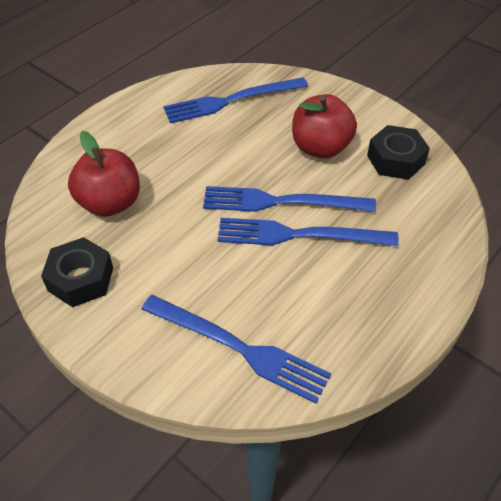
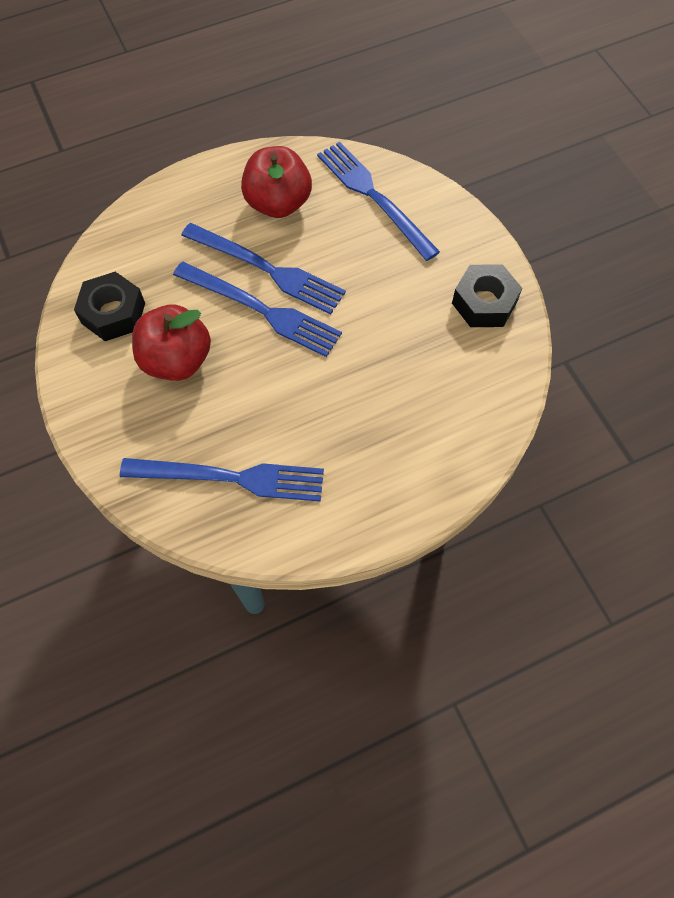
camera: 155 degrees left, 15 degrees up
red apple [68,131,140,217] -> red apple moved to [241,146,312,218]

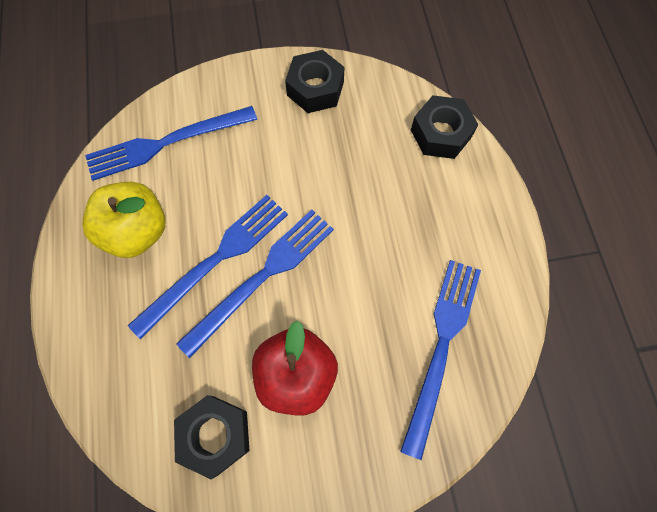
camera: 75 degrees left, 5 degrees up
red apple [241,146,312,218] -> yellow apple [82,182,165,258]
none -> black nut [411,95,478,159]

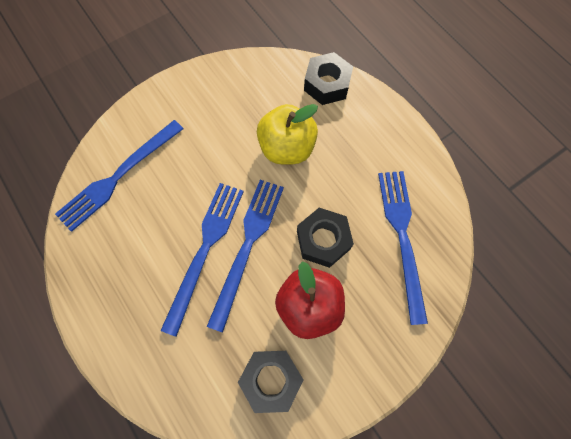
camera: 25 degrees left, 0 degrees up
yellow apple [82,182,165,258] -> yellow apple moved to [257,104,318,165]
black nut [285,50,345,113] -> black nut moved to [297,208,354,268]

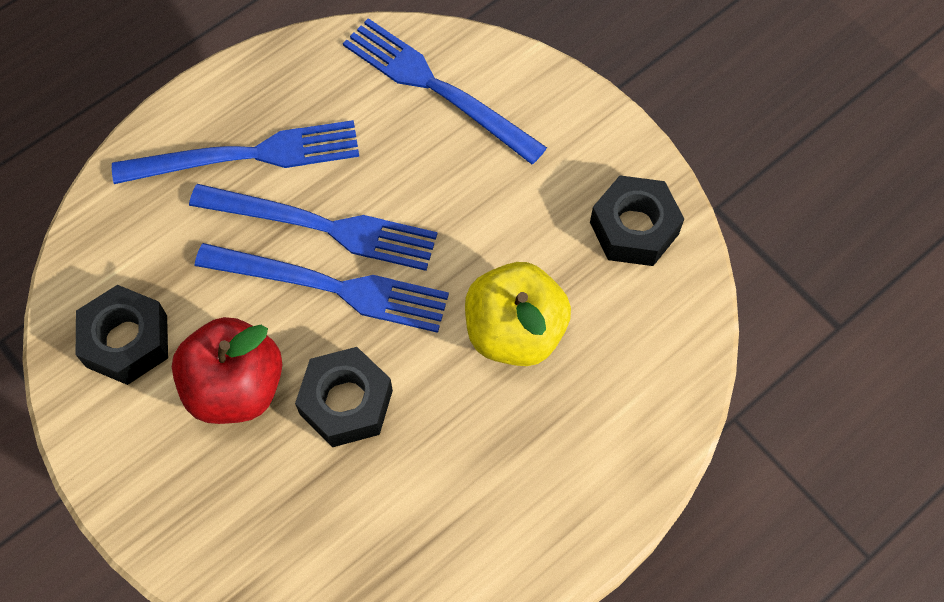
camera: 85 degrees right, 5 degrees down
black nut [304,52,353,105] -> black nut moved to [590,175,684,266]
blue fork [378,171,428,325] -> blue fork moved to [112,120,359,184]

